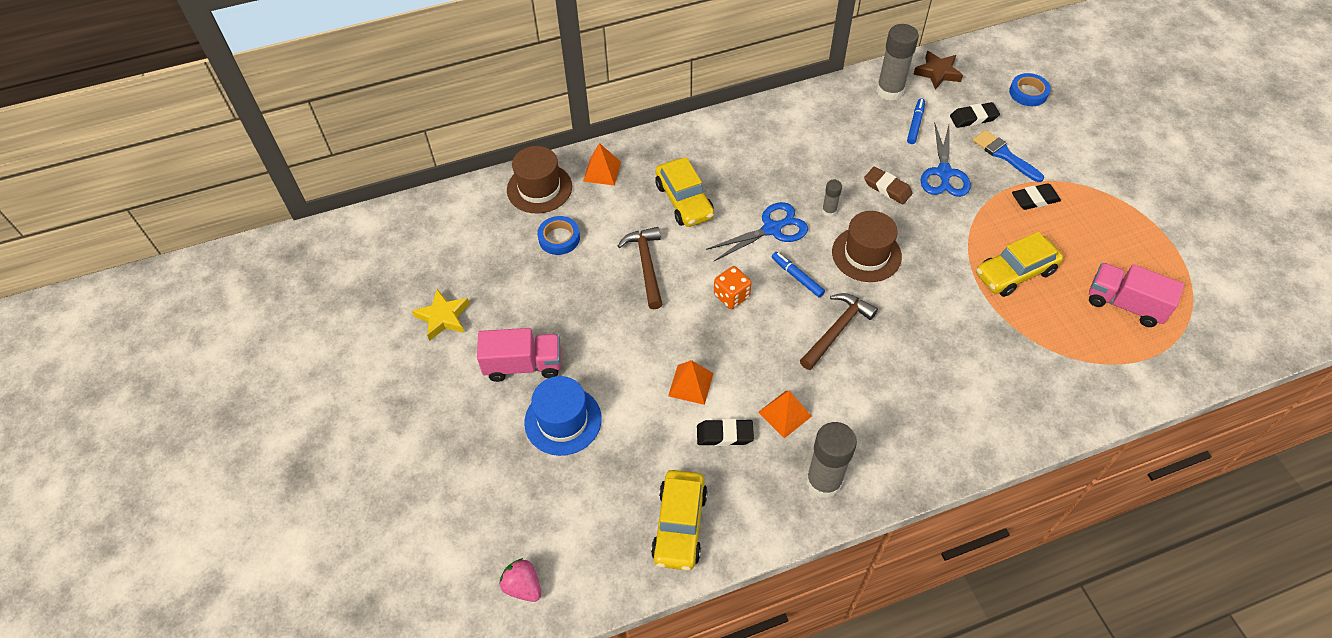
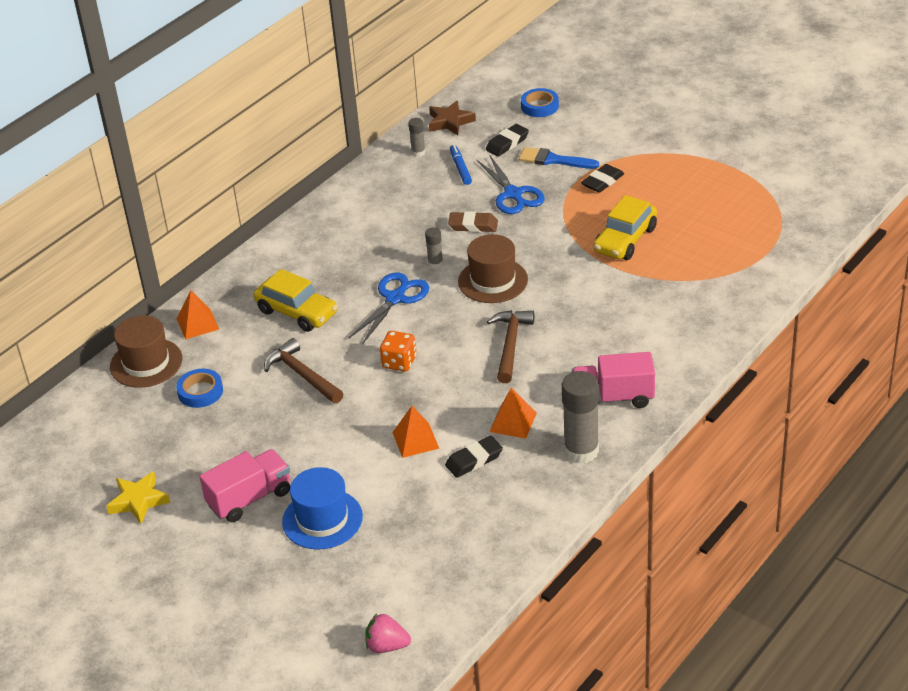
camera: 30 degrees left, 15 degrees down
yellow car [651,470,708,571] -> none
blue marker [772,252,825,297] -> none
grey glue stick [877,24,919,101] -> grey glue stick [409,118,425,157], size x0.49
pink truck [1089,263,1184,327] -> pink truck moved to [572,352,655,408]

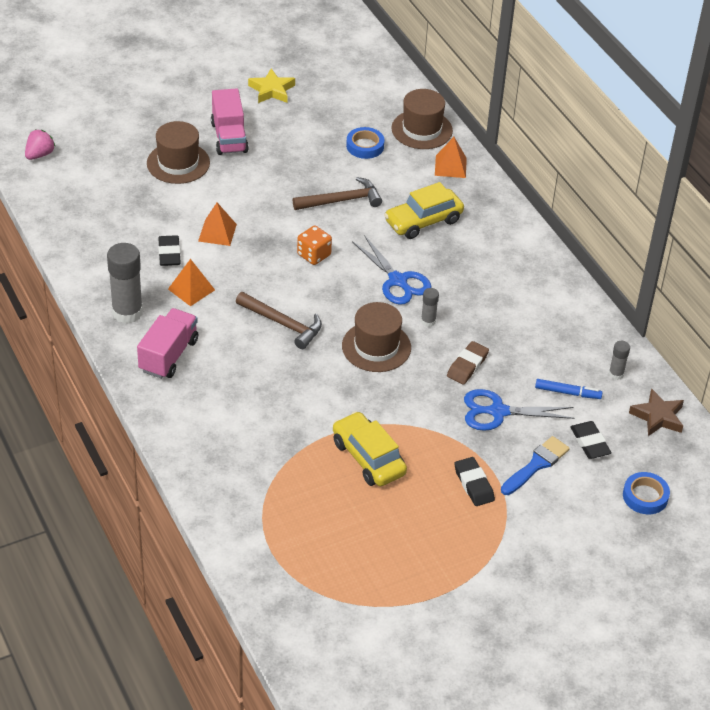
camera: 110 degrees right, 5 degrees up
blue hat [282,467,363,550] -> brown hat [147,121,210,184]

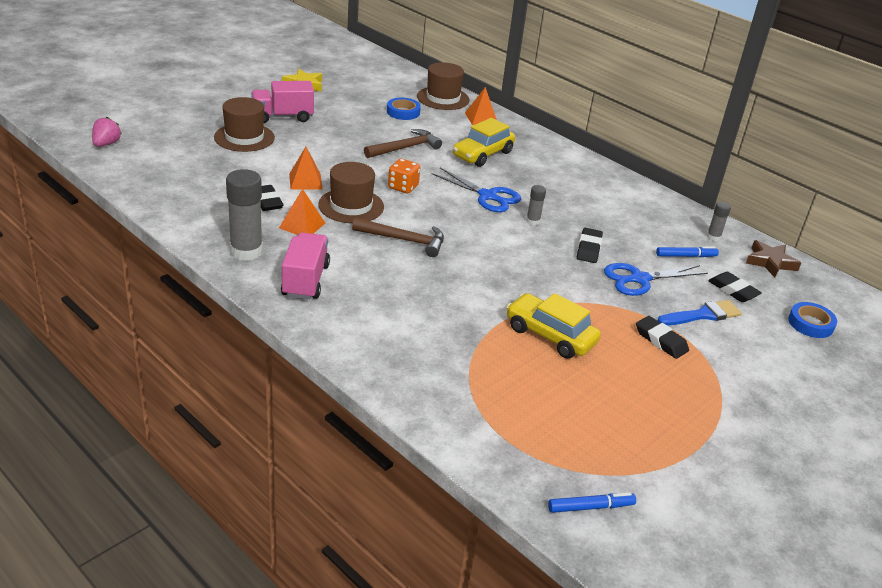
camera: 20 degrees left, 10 degrees down
pink truck [211,88,249,155] -> pink truck turned 105 degrees clockwise [251,81,314,123]
brown hat [342,302,411,372] -> brown hat moved to [318,162,384,223]
brown eraser [447,341,489,385] -> black eraser [577,228,603,263]
blue brush [501,436,570,495] -> blue brush turned 45 degrees clockwise [658,300,742,326]
none -> blue marker [548,493,636,513]

